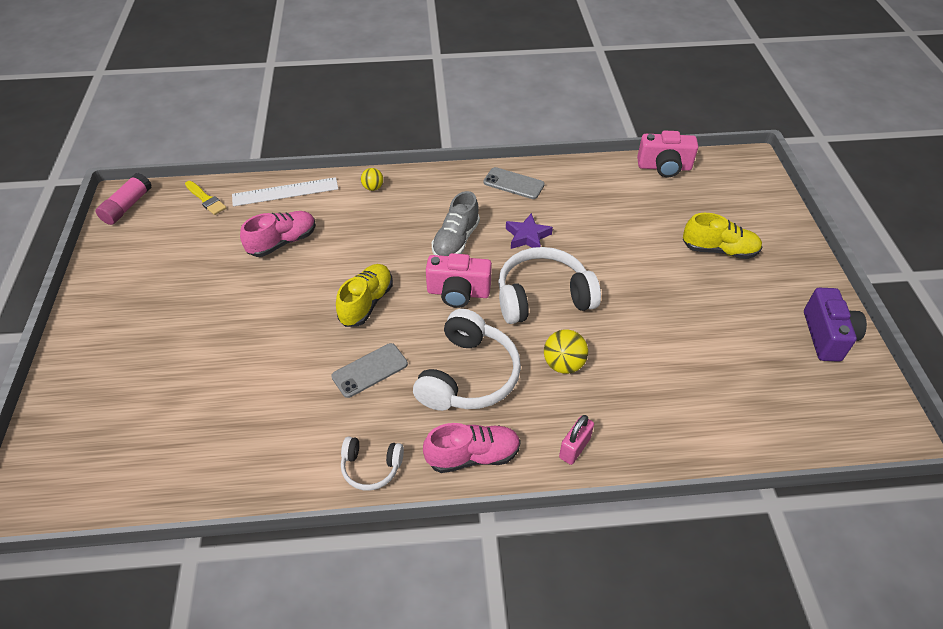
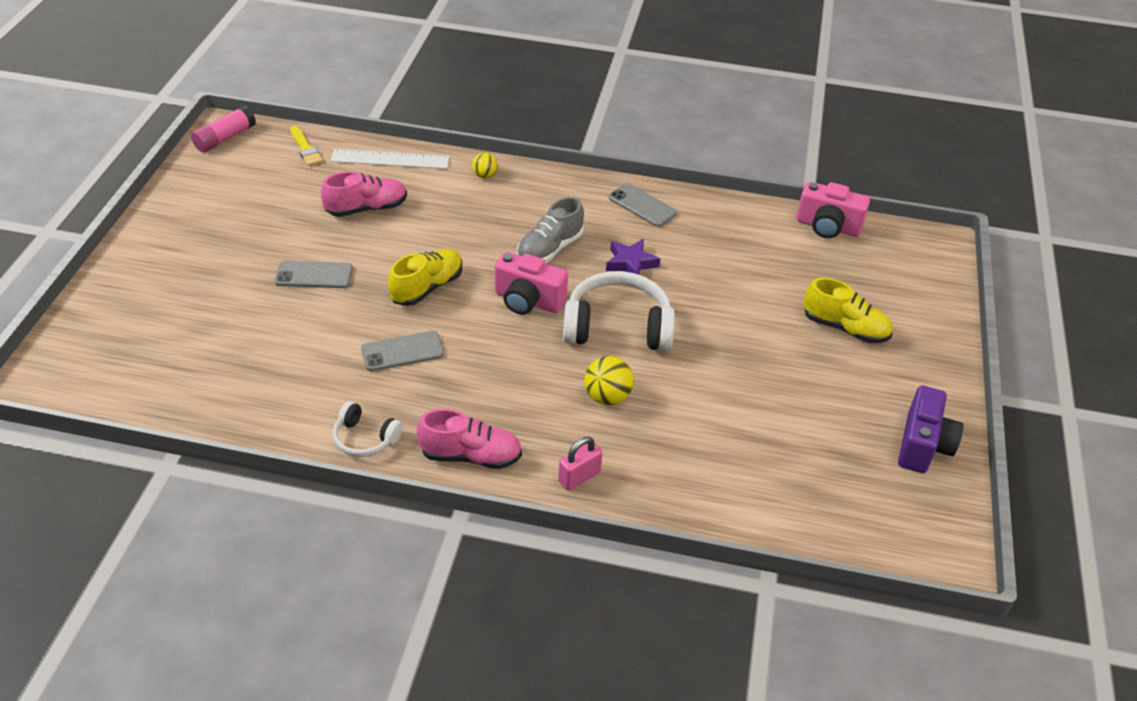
camera: 15 degrees right, 5 degrees down
white headphones [413,309,521,411] -> none
none -> grey phone [275,260,353,288]

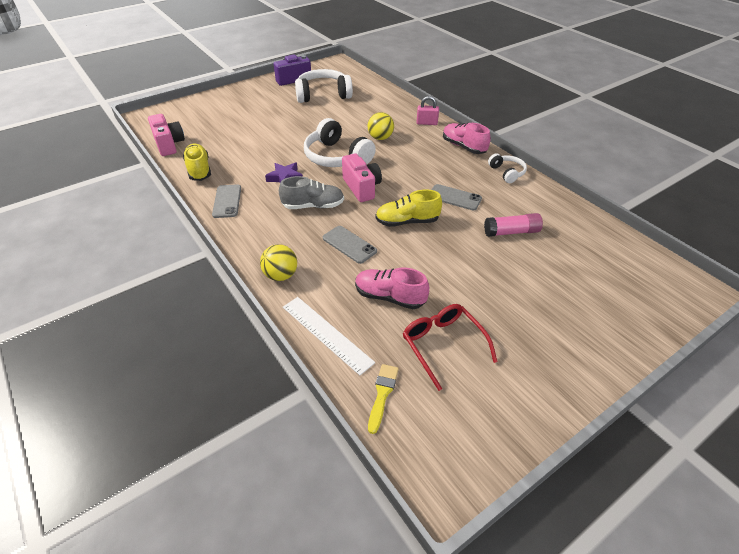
camera: 135 degrees left, 0 degrees up
pink glue stick [191,105,256,152] -> pink glue stick moved to [484,213,543,237]
grey phone [275,260,353,288] -> grey phone moved to [323,226,377,264]
yellow ball [472,152,498,178] -> yellow ball [260,244,297,281], size x1.57
yellow shoe [804,278,892,343] -> yellow shoe moved to [183,144,211,181]
none -> white headphones [295,69,353,103]
none -> red glasses [403,304,498,391]

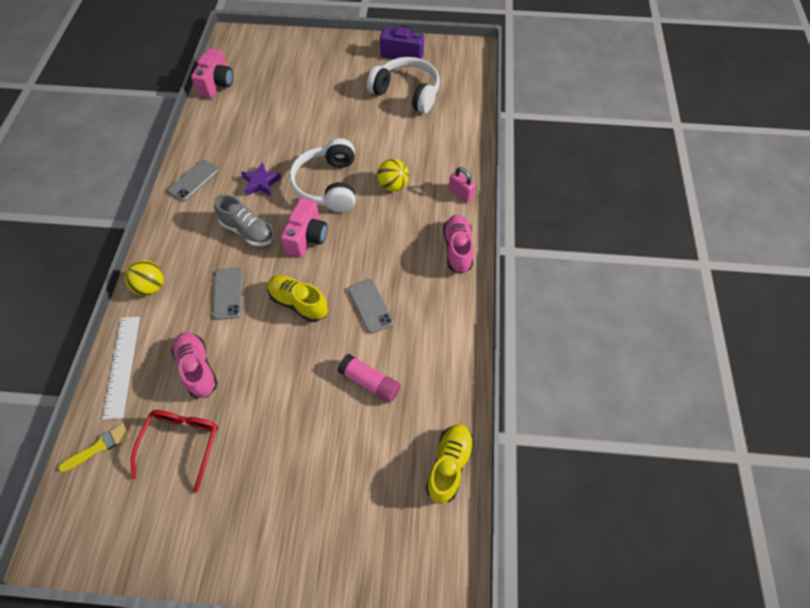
camera: 40 degrees right, 15 degrees up
yellow shoe [183,144,211,181] -> yellow shoe moved to [426,424,474,504]
white headphones [488,153,527,183] -> none

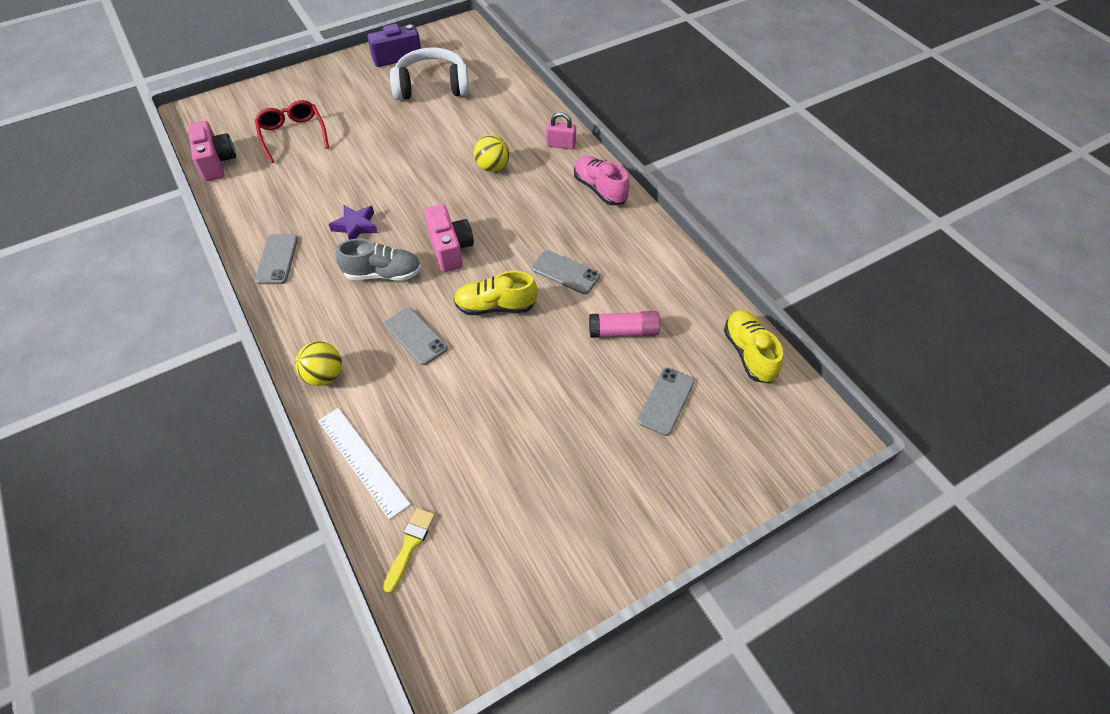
camera: 35 degrees left, 5 degrees down
red glasses [131,410,218,493] -> red glasses moved to [255,100,329,163]
pink shoe [171,332,218,398] -> none
white headphones [289,138,356,212] -> none
none -> grey phone [638,367,694,436]

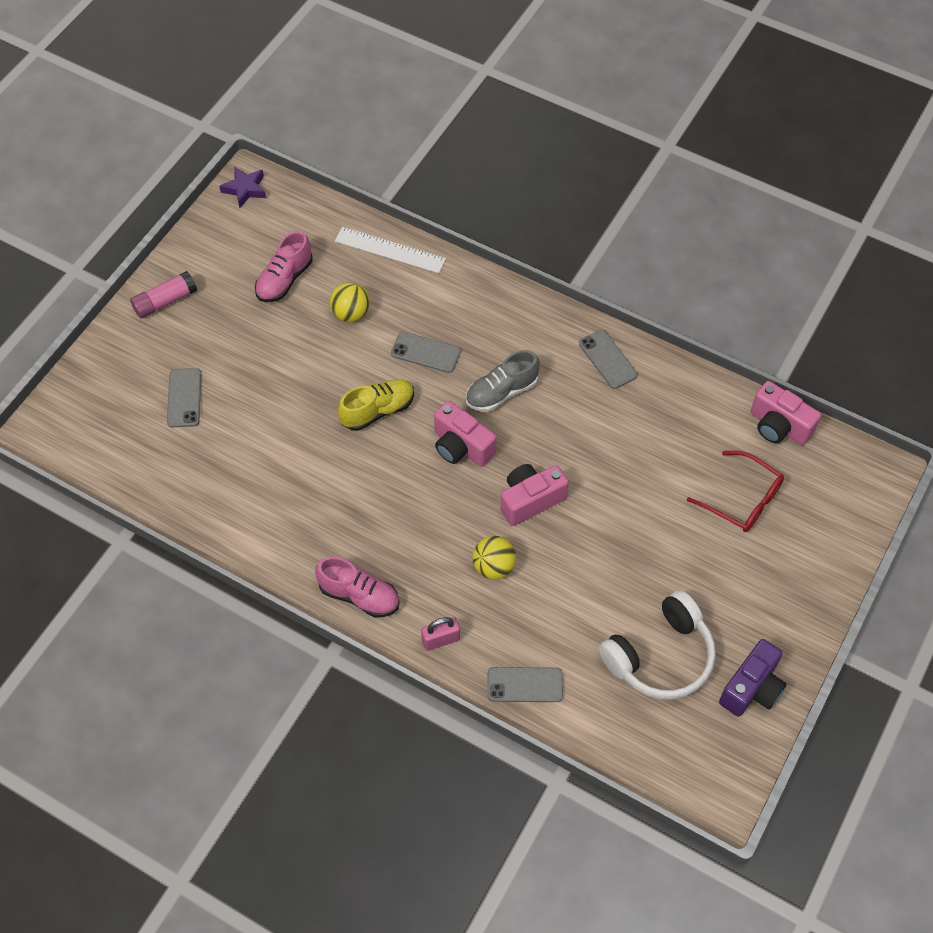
camera: 150 degrees right, 5 degrees up
yellow ball [295,341,342,386] -> yellow ball moved to [330,282,370,322]
purple star [329,205,378,240] -> purple star moved to [219,167,266,208]
yellow brush [383,508,435,594] -> none
grey phone [532,250,600,294] -> grey phone moved to [488,667,563,702]
pink glue stick [589,311,660,338] -> pink glue stick moved to [130,271,197,318]
yellow shoe [724,310,783,383] -> none
none -> pink shoe [255,231,313,302]
none -> pink camera [500,464,569,526]

